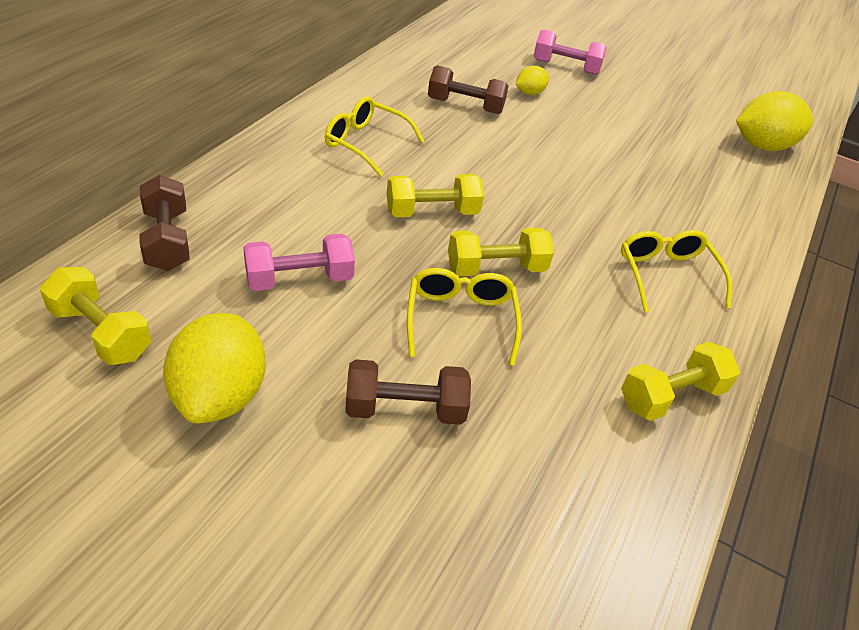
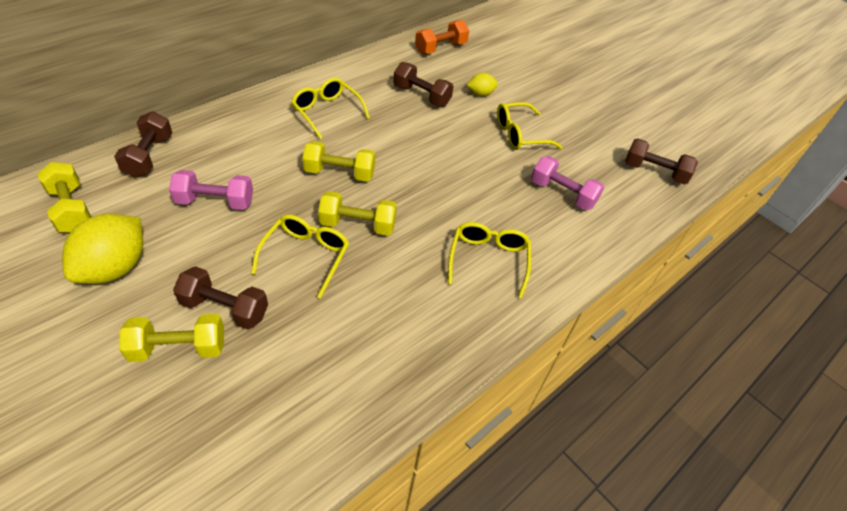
camera: 20 degrees right, 5 degrees up
pink dumbbell [533,30,607,75] -> pink dumbbell moved to [531,156,604,210]
yellow dumbbell [621,342,740,421] -> yellow dumbbell moved to [119,314,224,362]
yellow lemon [736,91,813,151] -> brown dumbbell [625,138,698,184]
none -> orange dumbbell [415,20,469,54]
none -> yellow glasses [497,102,563,150]

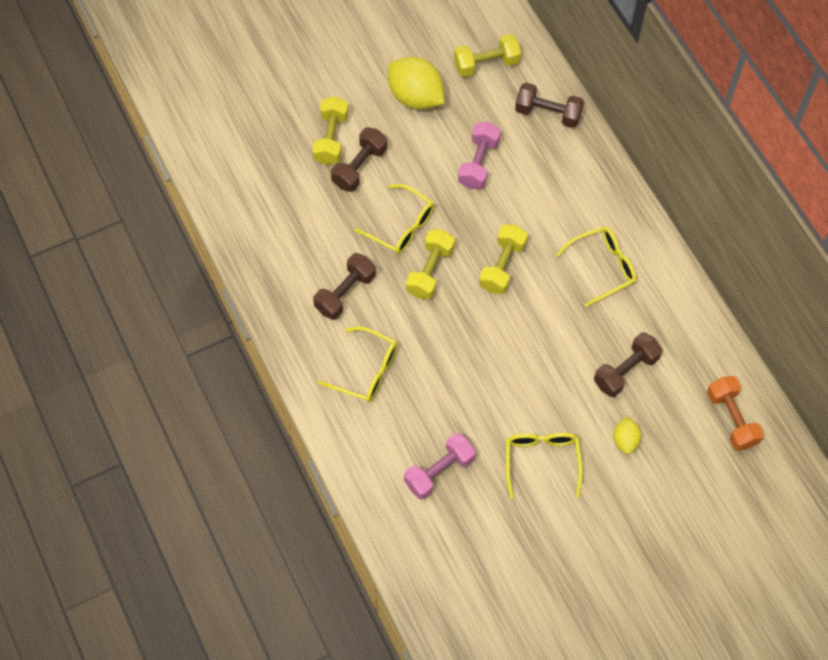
camera: 110 degrees right, 15 degrees up
brown dumbbell [625,138,698,184] -> brown dumbbell moved to [313,253,376,320]

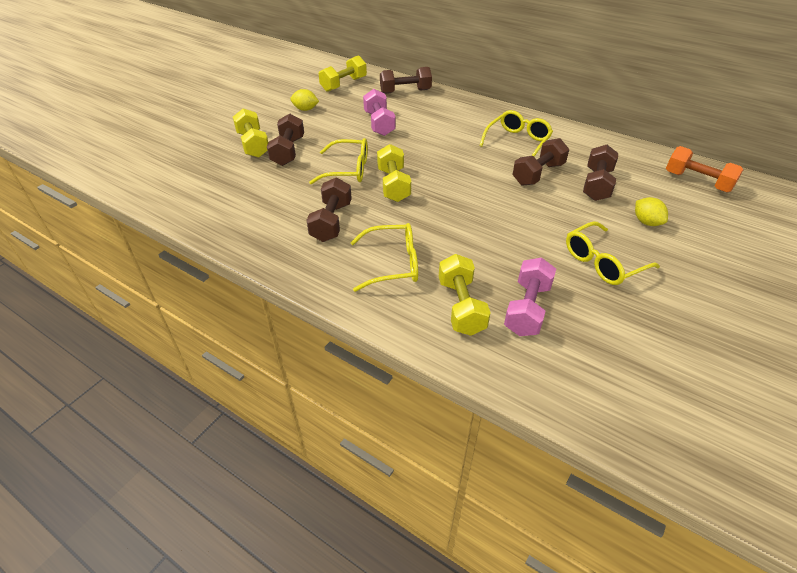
camera: 30 degrees left, 20 degrees down
yellow lemon [388,57,445,110] -> yellow lemon [290,89,319,111], size x0.51
yellow dumbbell [479,224,528,294] -> yellow dumbbell moved to [439,254,491,336]
yellow glasses [506,433,583,499] -> yellow glasses turned 90 degrees counterclockwise [566,221,660,285]
none -> brown dumbbell [513,138,569,185]

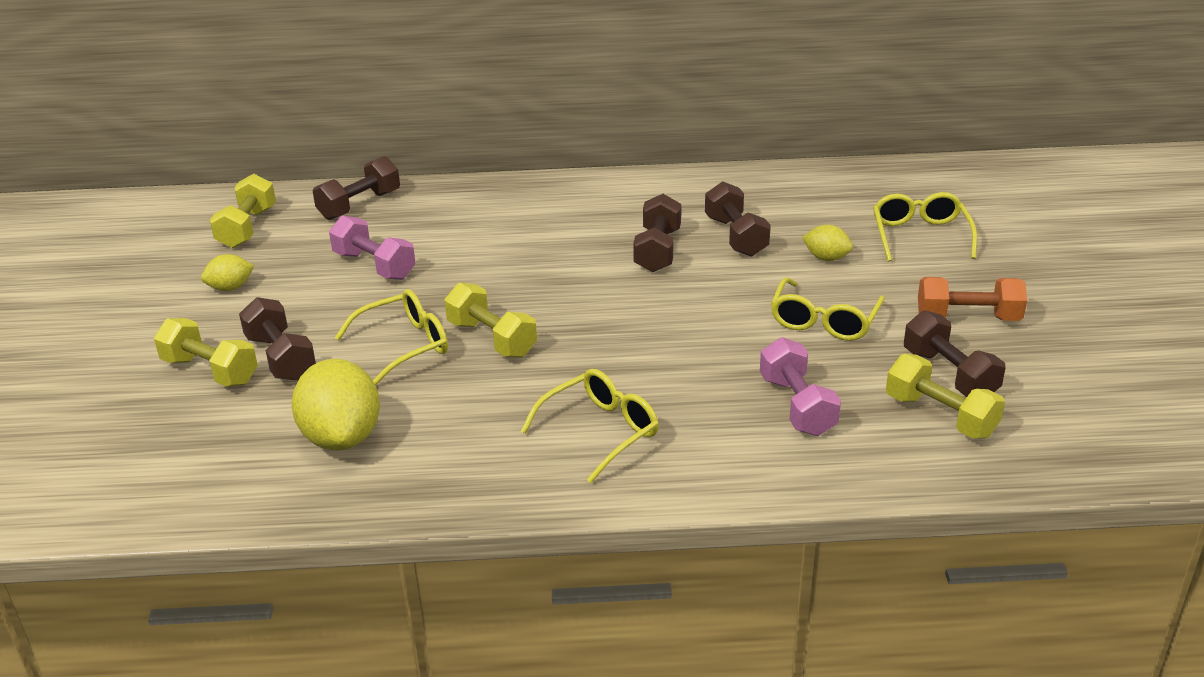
camera: 35 degrees left, 10 degrees down
brown dumbbell [306,177,352,242] -> brown dumbbell moved to [904,310,1006,397]
yellow dumbbell [439,254,491,336] -> yellow dumbbell moved to [886,354,1005,439]
yellow glasses [479,110,553,156] -> yellow glasses moved to [873,192,977,262]
orange dumbbell [666,146,743,192] -> orange dumbbell moved to [918,277,1027,321]
none -> yellow lemon [292,359,380,450]

